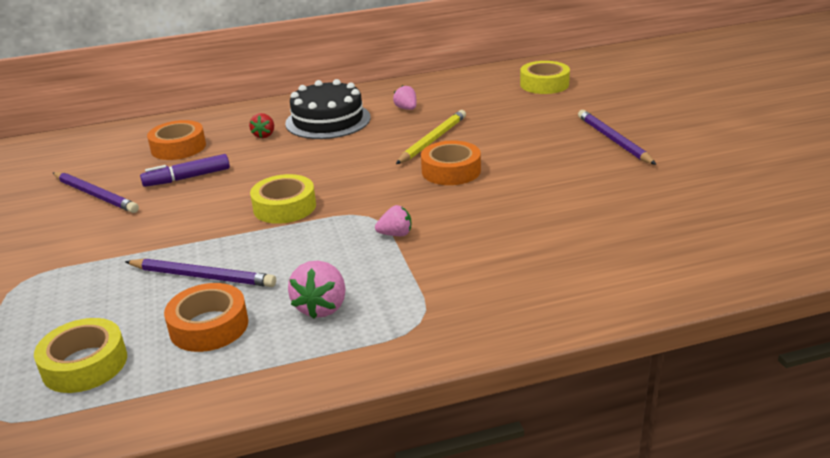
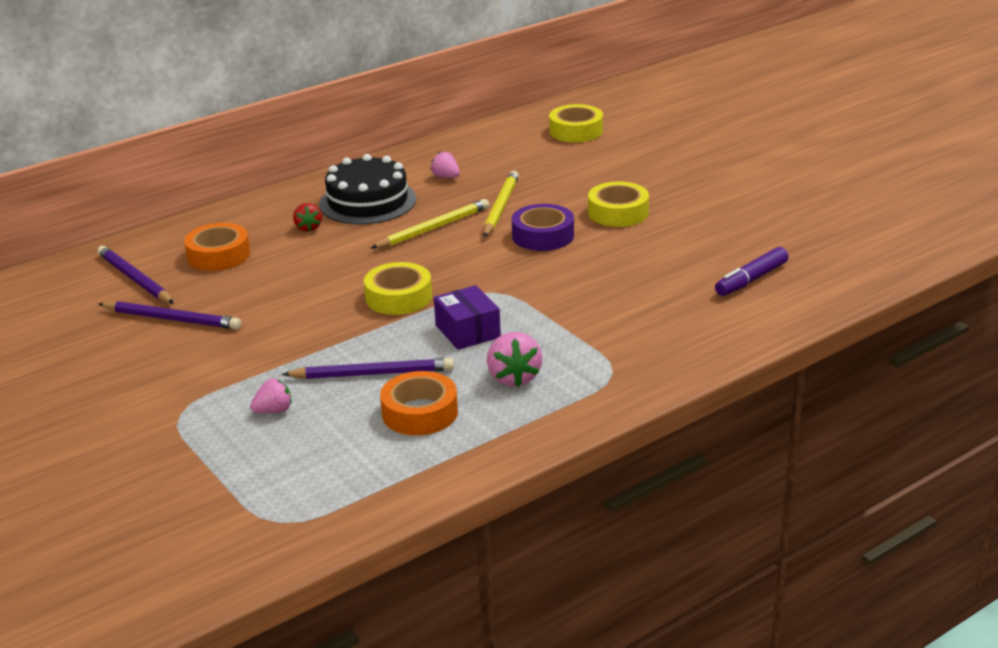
camera: 20 degrees left, 0 degrees up
yellow tape [34,318,127,393] -> yellow tape moved to [588,182,649,227]
purple marker [140,154,230,187] -> purple marker moved to [715,247,788,296]
pink strawberry [375,205,411,236] -> pink strawberry moved to [250,378,292,413]
orange tape [421,140,481,185] -> purple tape [512,204,574,251]
purple pencil [578,110,657,165] -> purple pencil moved to [97,246,174,304]
none -> yellow pencil [371,199,489,248]
none -> purple box [434,285,501,350]

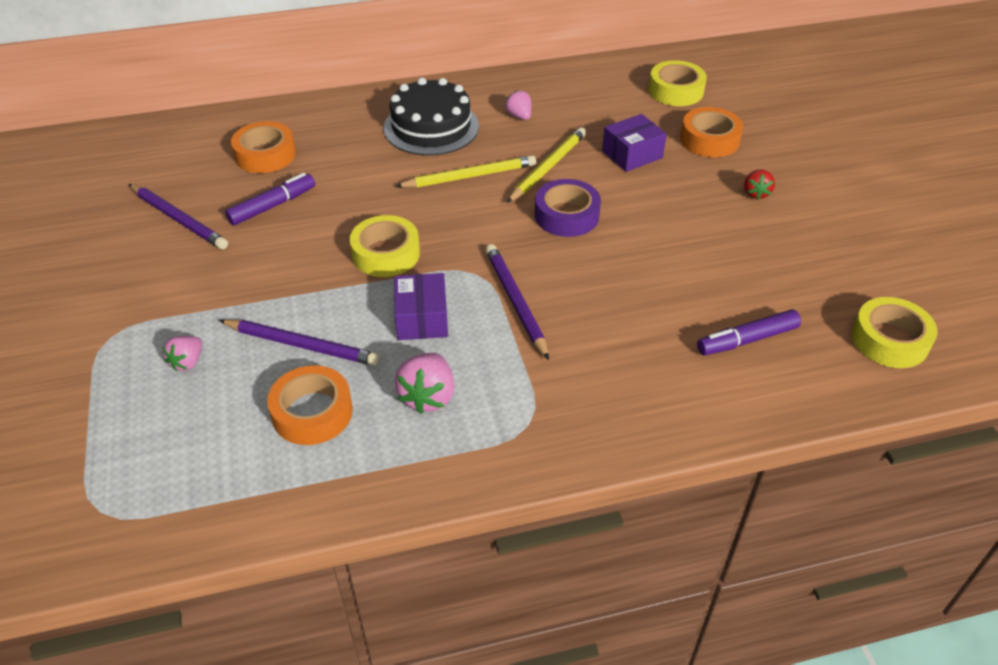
camera: 20 degrees right, 15 degrees up
purple pencil [97,246,174,304] -> purple pencil moved to [485,244,549,360]
pink strawberry [250,378,292,413] -> pink strawberry turned 120 degrees clockwise [163,336,202,371]
red strawberry [293,203,322,232] -> red strawberry moved to [744,170,775,199]
yellow tape [588,182,649,227] -> yellow tape moved to [852,297,937,368]
none -> purple marker [225,173,315,225]
none -> purple box [602,114,667,172]
none -> orange tape [680,107,743,157]

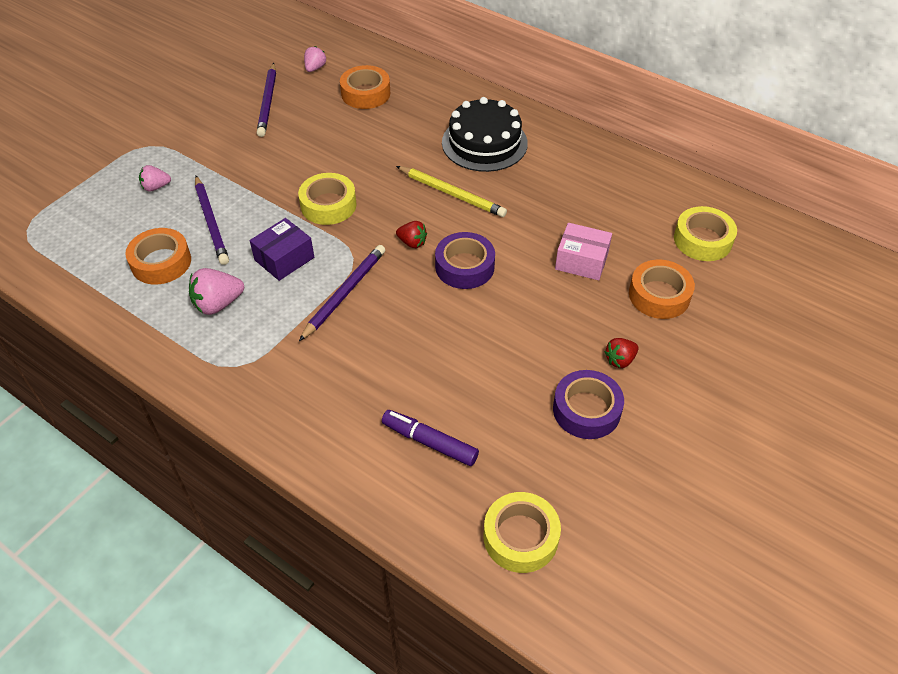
camera: 50 degrees right, 5 degrees up
purple marker [225,173,315,225] -> none
pink strawberry [505,90,531,120] -> pink strawberry moved to [304,46,326,72]
yellow pencil [507,127,586,203] -> none
purple box [602,114,667,172] -> pink box [555,223,612,280]
none -> red strawberry [396,221,427,248]
none -> purple tape [553,370,624,439]

